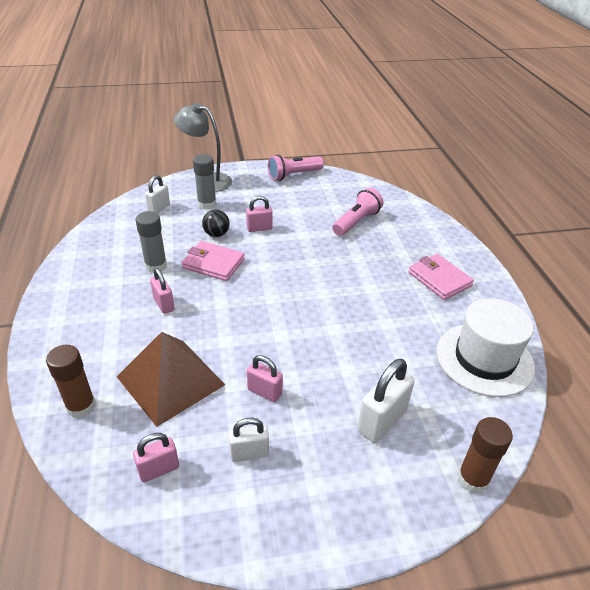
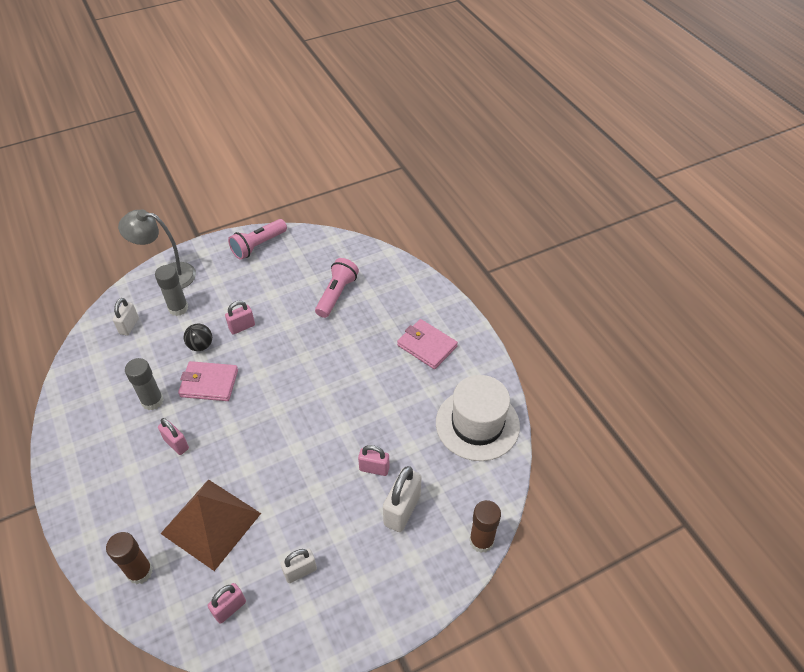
camera: 15 degrees left, 10 degrees up
pink padlock [247,355,283,402] -> pink padlock moved to [358,445,390,476]

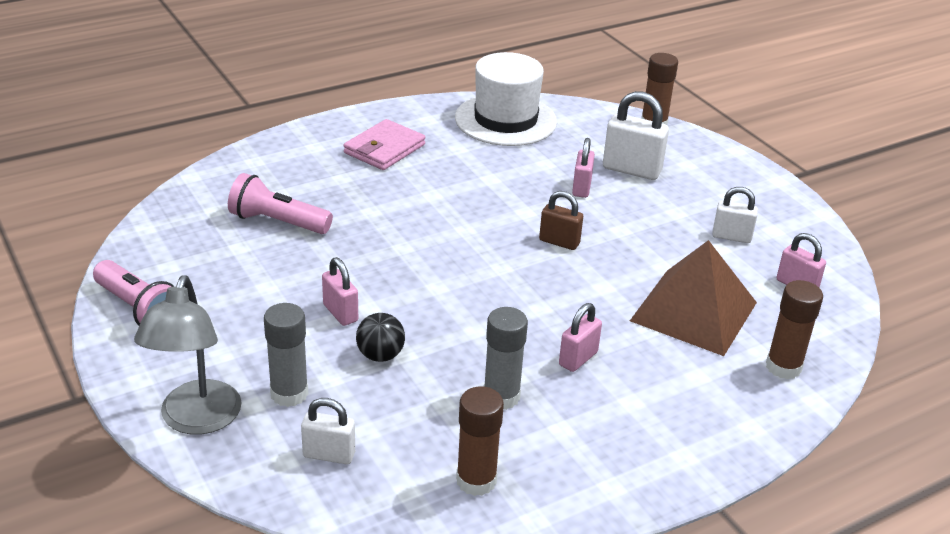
camera: 95 degrees left, 15 degrees down
pink wallet [178,361,238,401] -> none
white padlock [280,549,317,583] -> white padlock turned 45 degrees counterclockwise [712,187,758,243]
none -> brown glue stick [456,386,504,496]
none -> brown padlock [539,191,583,250]

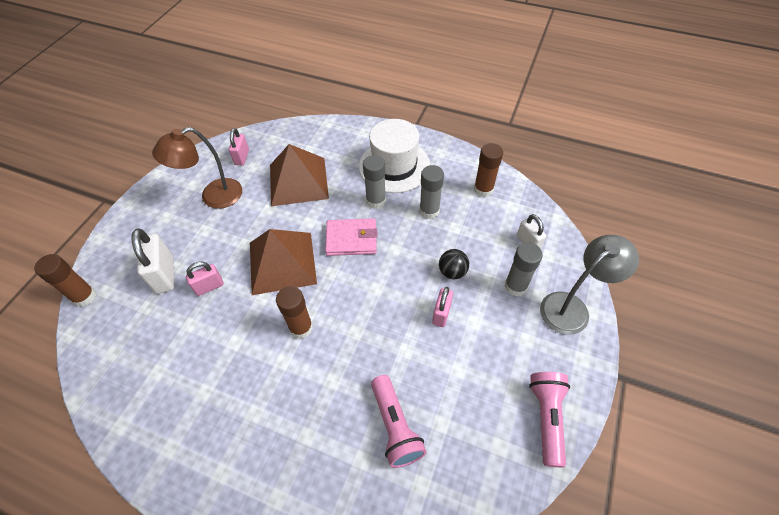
camera: 125 degrees left, 20 degrees up
pink wallet [344,119,425,170] -> pink wallet moved to [325,218,378,256]
white hat [455,52,557,146] -> white hat moved to [359,119,430,193]
brown padlock [539,191,583,250] -> brown pyramid [250,229,317,295]
pink padlock [559,303,602,372] -> grey glue stick [363,155,386,209]
white padlock [712,187,758,243] -> brown lamp [152,127,242,209]
brown glue stick [766,280,823,379] -> brown glue stick moved to [276,286,313,339]

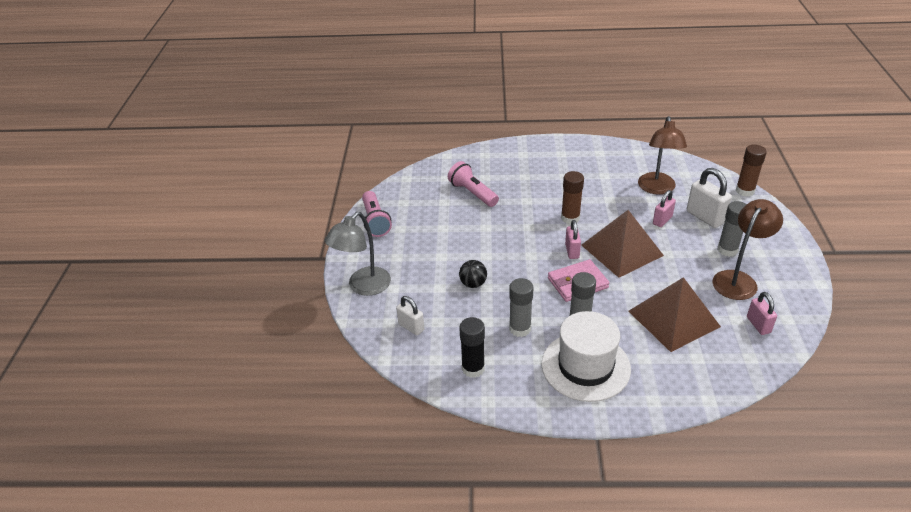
camera: 160 degrees right, 15 degrees down
pink padlock [432,287,453,327] -> pink padlock moved to [565,220,581,259]
brown glue stick [474,143,503,197] -> black glue stick [460,317,485,378]
grey glue stick [504,242,543,296] -> grey glue stick moved to [717,201,747,257]
none -> brown lamp [638,116,687,195]

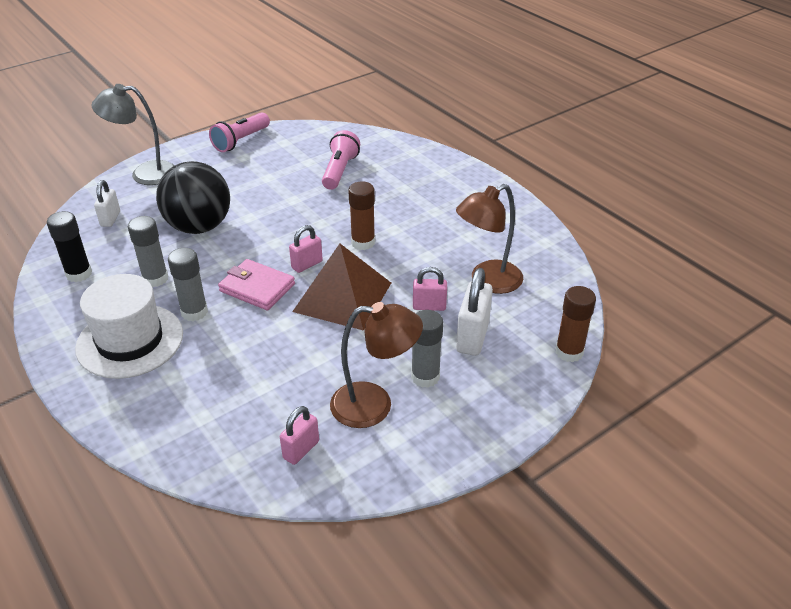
camera: 50 degrees right, 0 degrees up
black ball [459,260,487,288] -> black ball [156,161,230,234], size x2.22
brown pyramid [628,277,721,352] -> none

